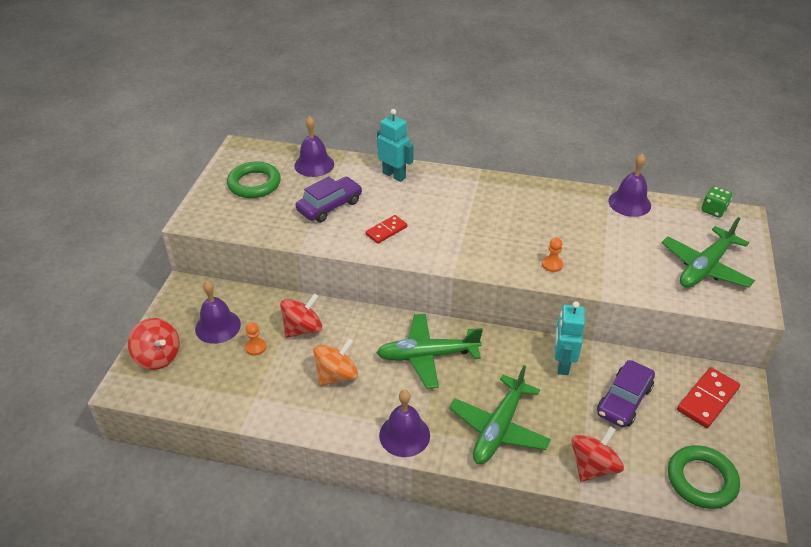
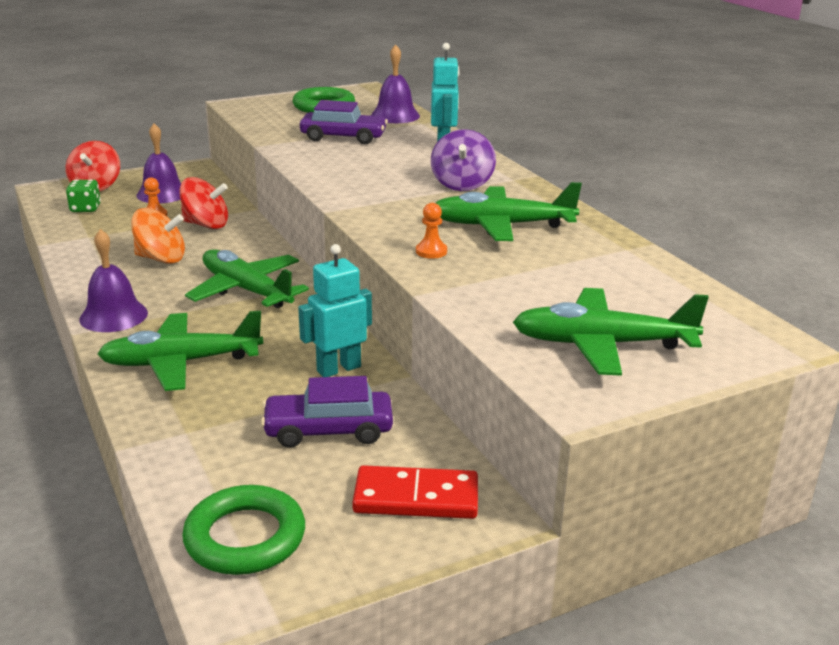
camera: 50 degrees right, 15 degrees down
red domino [365,215,407,244] -> none
red spinning top [571,426,624,482] -> none
purple bell [608,153,651,217] -> none
green dice [701,186,732,218] -> green dice moved to [66,179,101,212]
none -> purple spinning top [431,129,496,191]
none -> green plane [436,182,582,241]

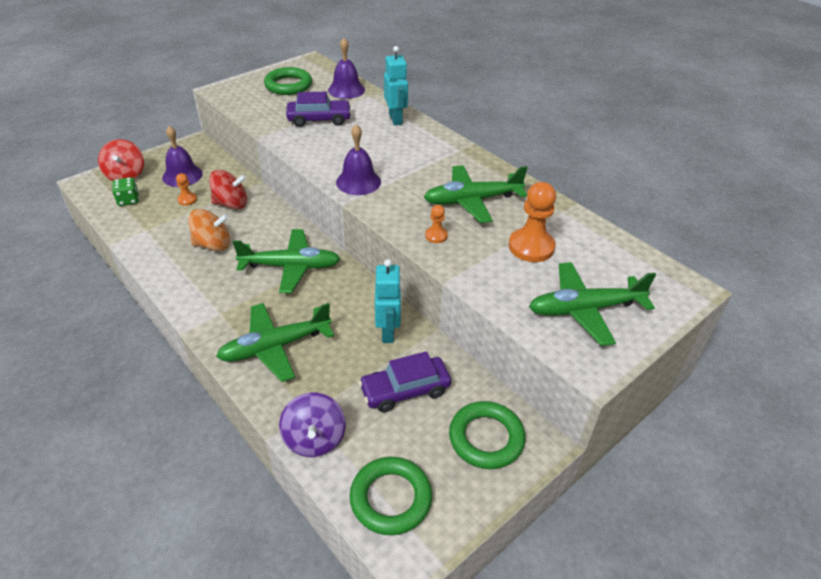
camera: 15 degrees left, 15 degrees up
purple bell [80,229,148,332] -> purple bell moved to [336,124,381,195]
green plane [185,249,309,308] -> green plane turned 150 degrees clockwise [233,229,340,293]
turquoise robot [298,244,372,377] -> turquoise robot turned 135 degrees clockwise [375,259,402,343]
red domino [352,465,478,519] -> green ring [449,401,526,469]
purple spinning top [431,129,496,191] -> purple spinning top moved to [279,393,346,457]
none -> orange pawn [509,182,556,262]

